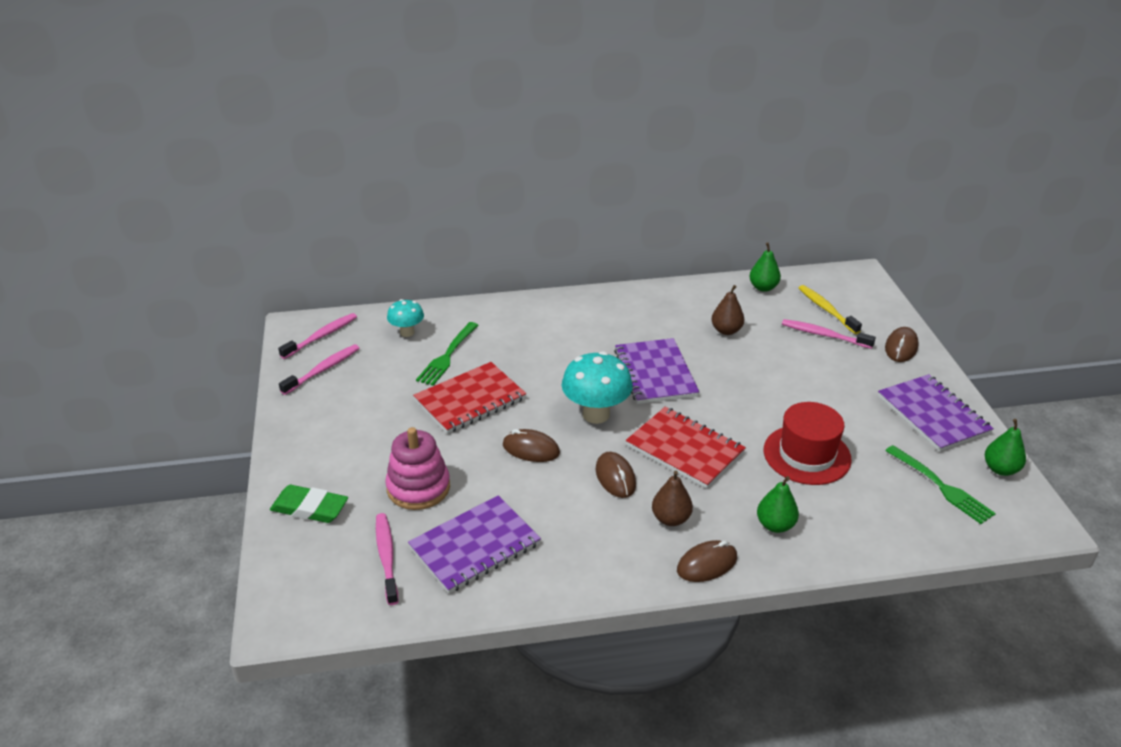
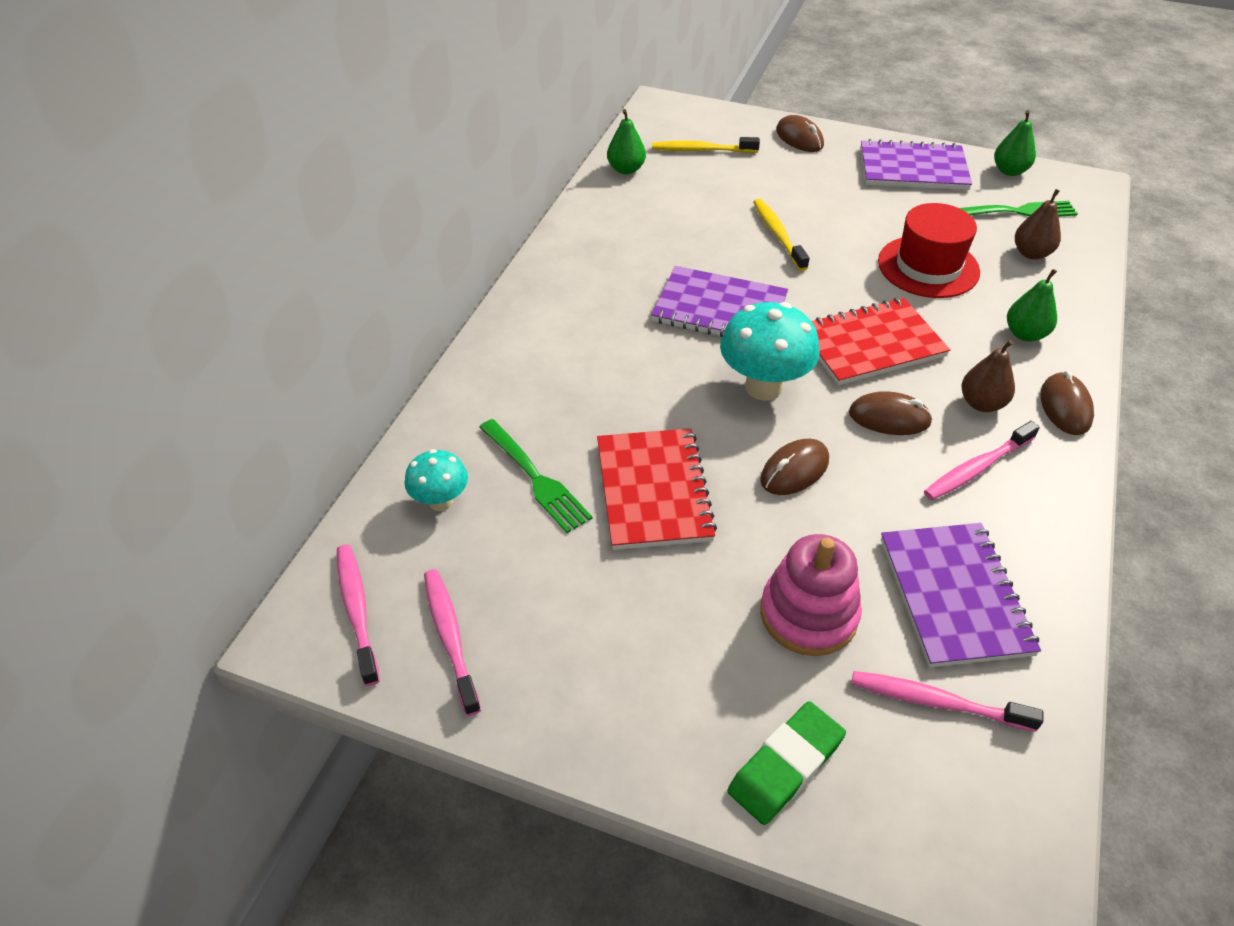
camera: 60 degrees left, 10 degrees up
brown pear [712,285,744,335] -> brown pear moved to [1015,189,1061,260]
pink toothbrush [782,319,876,349] -> pink toothbrush moved to [924,421,1040,500]
none -> yellow toothbrush [753,199,810,271]

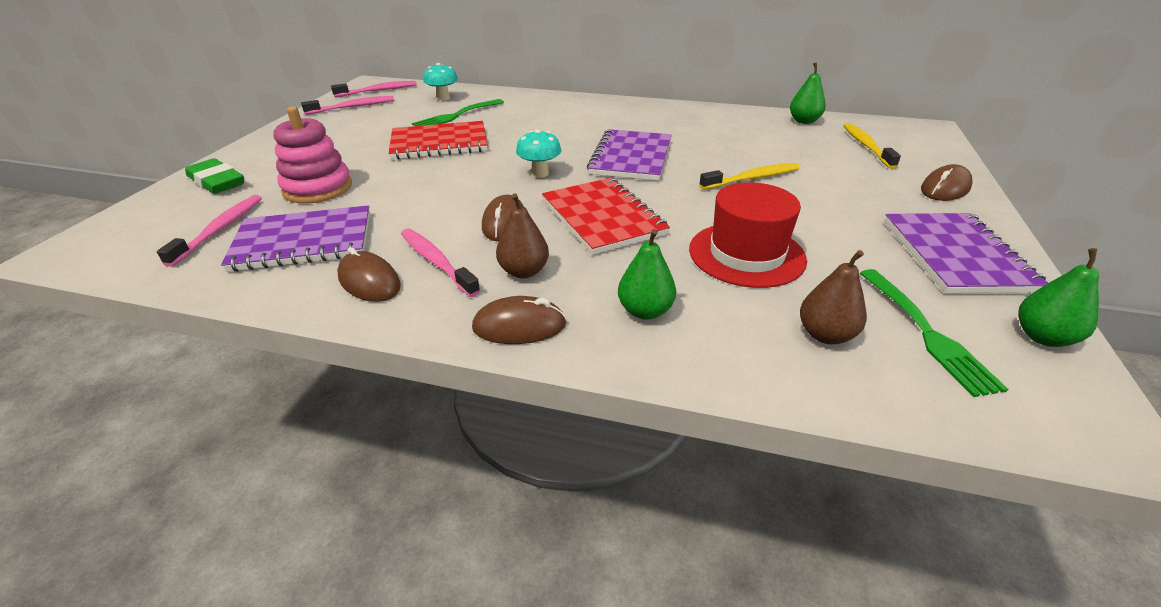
camera: 85 degrees right, 10 degrees down
turquoise mushroom [720,302,820,401] -> turquoise mushroom [516,129,561,178], size x0.58
brown mouse [760,439,829,495] -> brown mouse moved to [337,247,401,302]

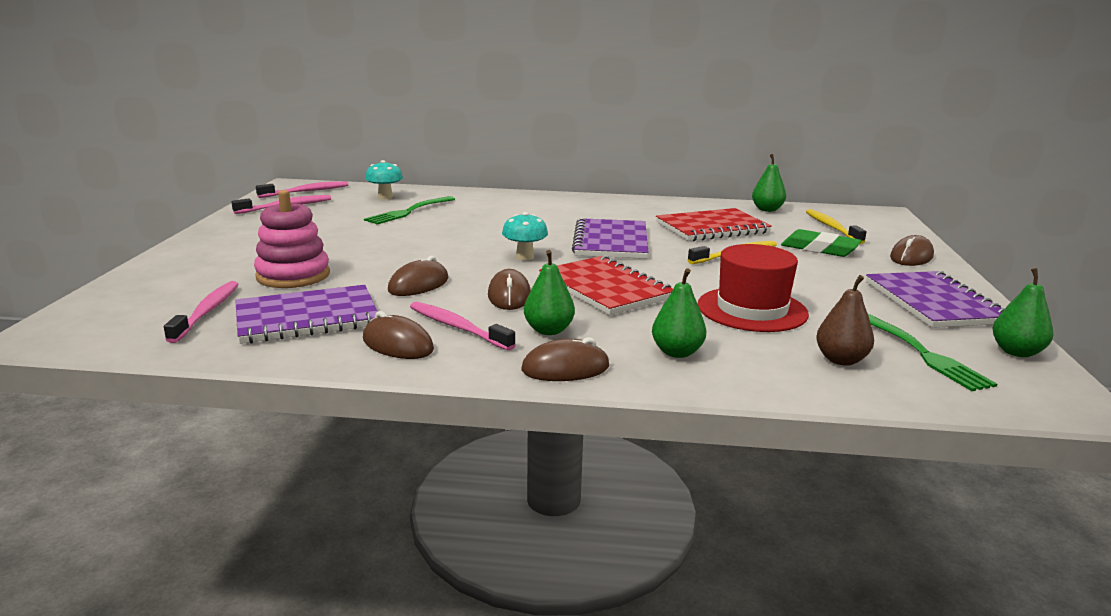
camera: 10 degrees left, 15 degrees down
green eraser [185,158,244,194] -> green eraser moved to [781,229,862,257]
red notebook [389,121,488,160] -> red notebook moved to [656,208,772,241]
brown pear [496,193,549,278] -> green pear [524,250,575,335]
none -> brown mouse [388,256,448,296]

